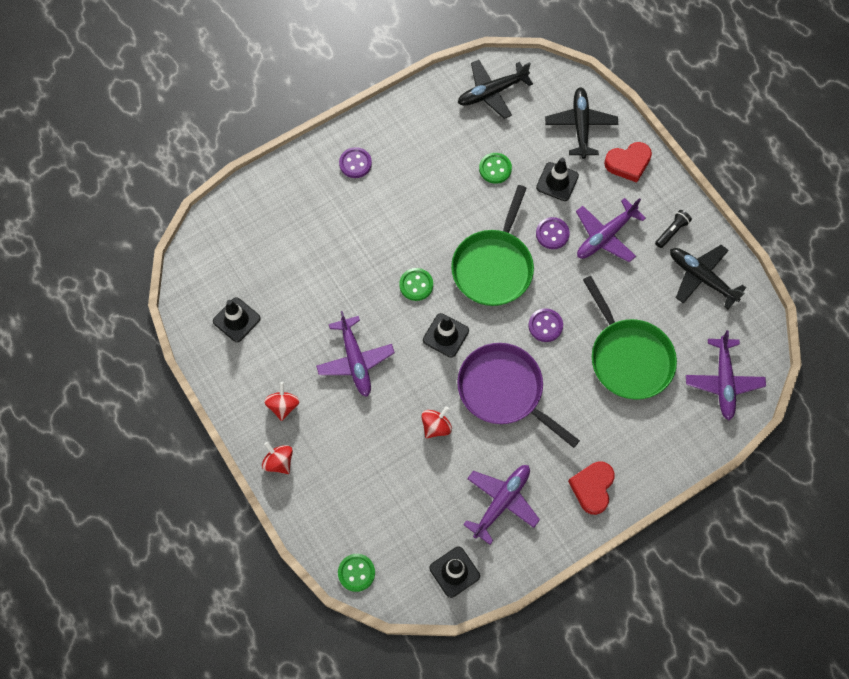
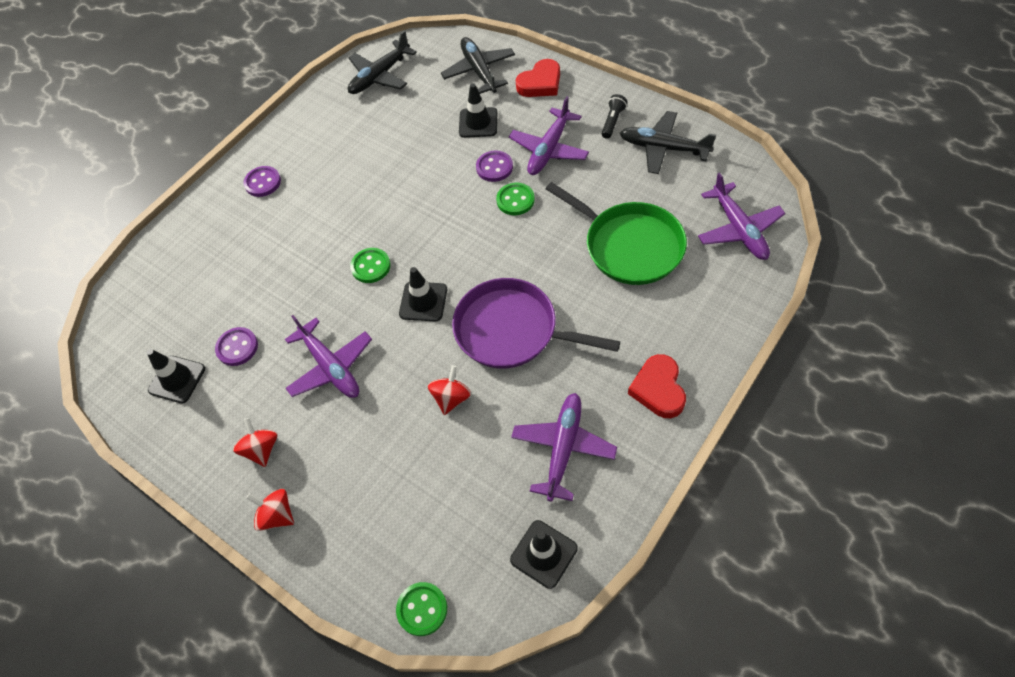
camera: 15 degrees left, 10 degrees down
green pan [451,185,534,306] -> none
green button [479,153,512,184] -> green button moved to [496,183,535,215]
purple button [528,308,563,342] -> purple button moved to [215,327,258,366]

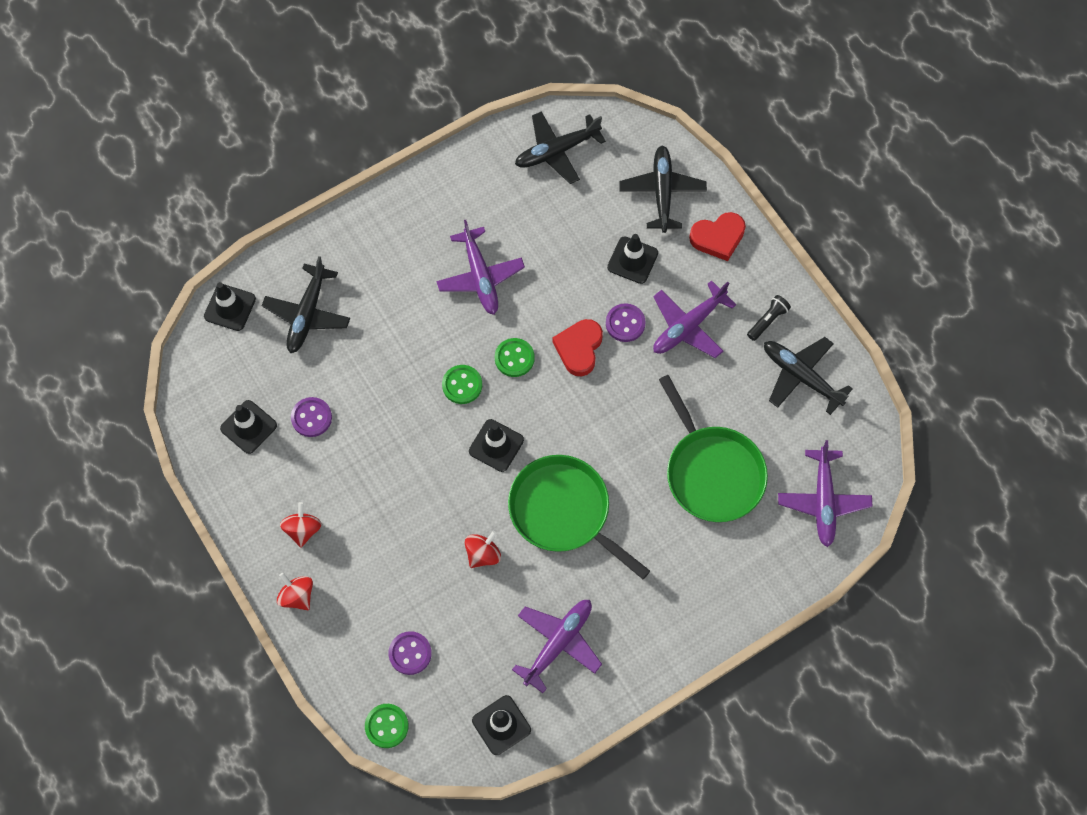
camera: 15 degrees right, 10 degrees up
purple button [243,166,281,197] -> purple button moved to [388,631,432,675]
purple plane [285,315,372,398] -> purple plane moved to [436,220,525,315]
purple pan [452,278,620,369] -> green pan [508,455,650,579]
green button [496,183,535,215] -> green button moved to [495,338,535,377]
red heart [628,354,686,418] -> red heart moved to [552,319,603,376]
none -> black traffic cone [204,282,256,331]
none -> black plane [262,256,350,353]

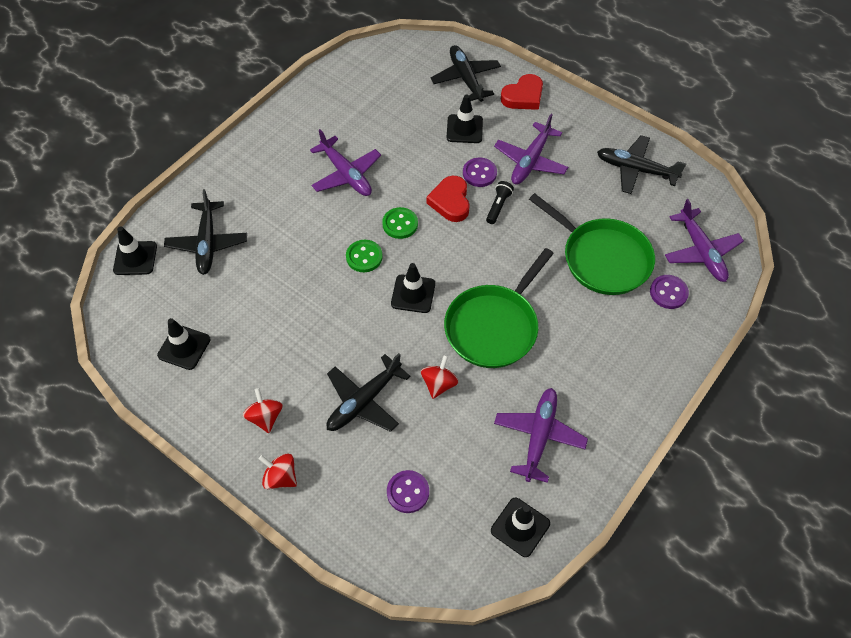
camera: 20 degrees left, 10 degrees down
purple button [291,397,332,437] -> purple button moved to [650,275,689,309]
green button [365,704,409,748] -> none
green pan [508,455,650,579] -> green pan turned 75 degrees counterclockwise [444,248,554,368]
black plane [515,111,606,184] -> black plane moved to [326,353,411,432]
black flashlight [747,295,791,341] -> black flashlight moved to [486,181,514,224]

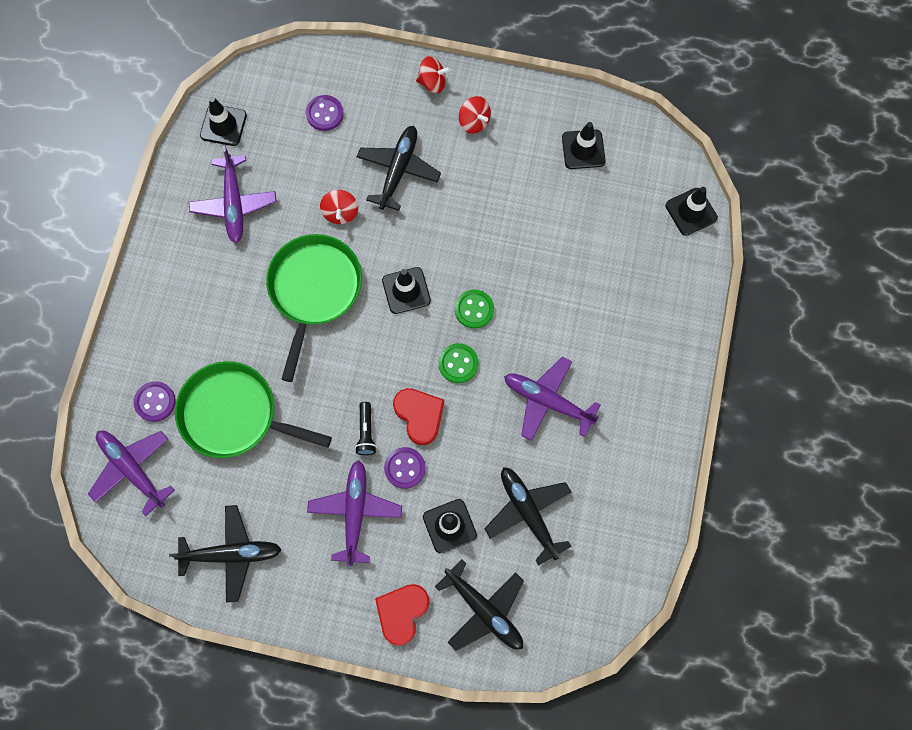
camera: 155 degrees right, 15 degrees up
black plane [164,189,247,275] -> black plane moved to [484,467,572,566]

